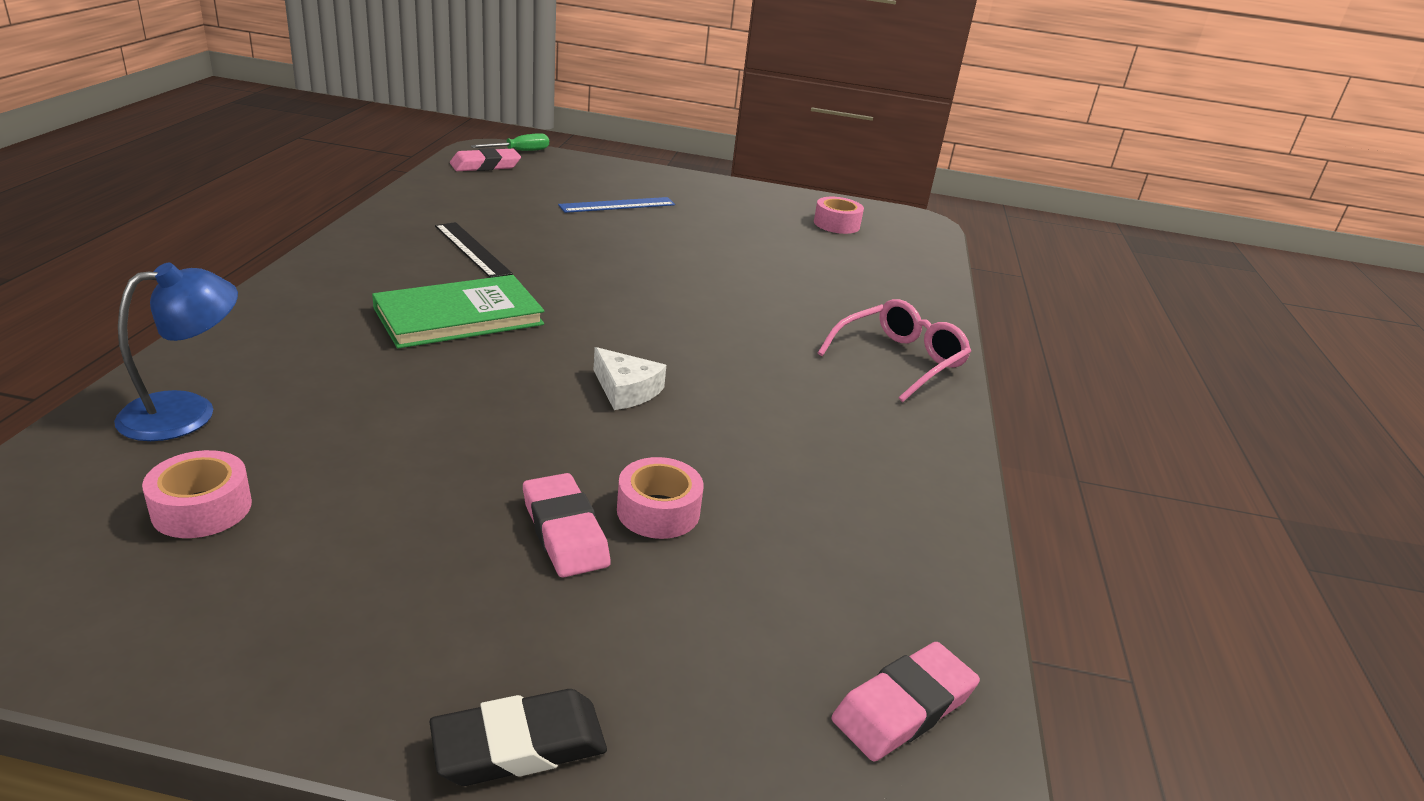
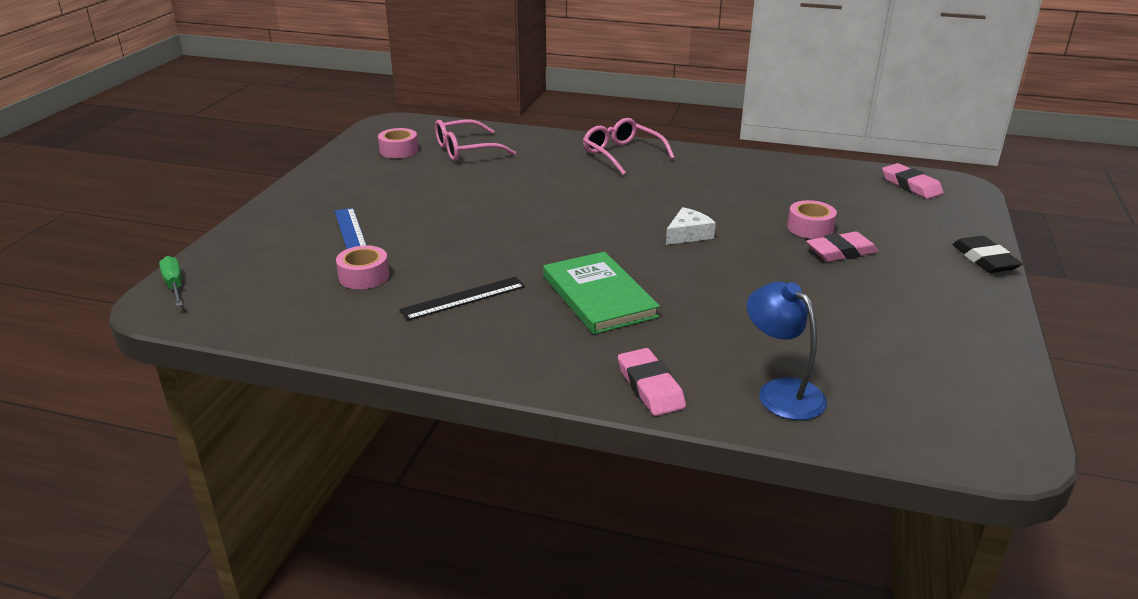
camera: 80 degrees left, 0 degrees up
pink tape [142,450,252,538] -> pink tape moved to [336,245,389,289]
pink eraser [450,148,521,171] -> pink eraser moved to [618,348,686,416]
none -> pink glasses [435,120,516,161]

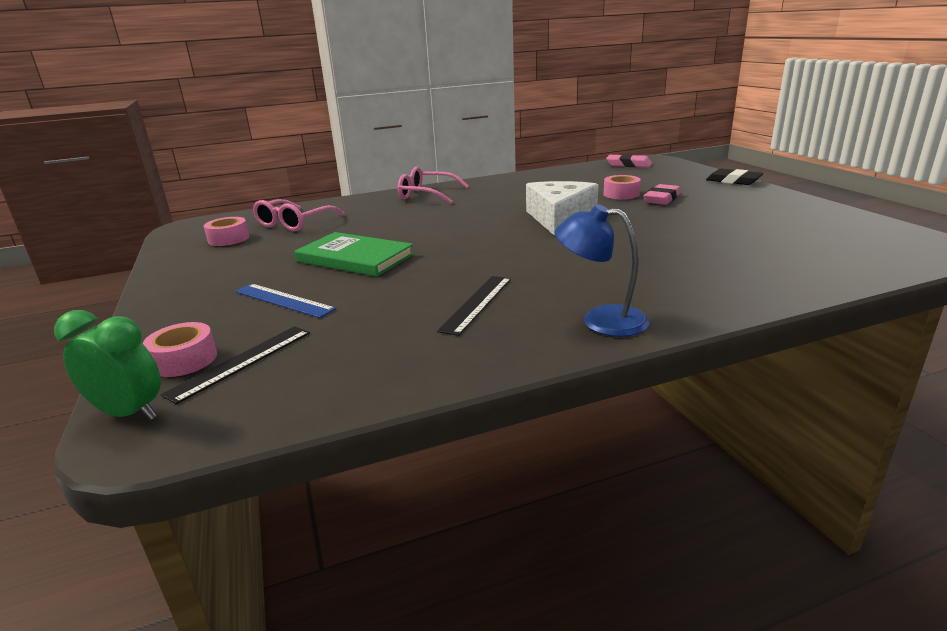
camera: 35 degrees left, 5 degrees down
green screwdriver [159,256,183,306] -> green clock [54,310,161,420]
pink tape [336,245,389,289] -> pink tape moved to [143,322,217,377]
green book [543,252,660,334] -> green book moved to [295,232,414,277]
pink eraser [618,348,686,416] -> none
white cheese [666,207,716,245] -> white cheese [526,181,598,235], size x1.91
blue lamp [747,282,827,420] -> blue lamp moved to [555,204,649,337]
none -> black ruler [161,326,310,404]

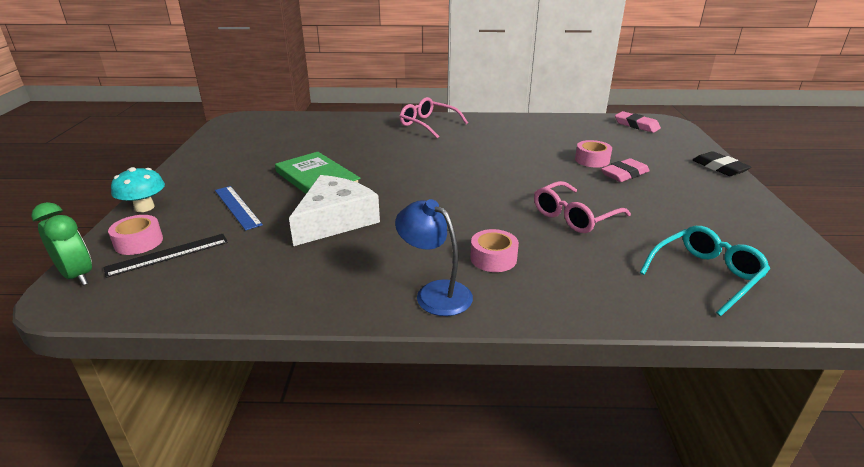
camera: 20 degrees right, 5 degrees up
pink tape [204,217,249,246] -> pink tape moved to [470,229,519,272]
pink glasses [253,199,344,231] -> pink glasses moved to [534,181,631,233]
black ruler [437,276,511,336] -> none
white cheese [526,181,598,235] -> white cheese moved to [289,175,380,246]
none -> turquoise mushroom [111,167,165,212]
none -> turquoise glasses [639,226,770,316]

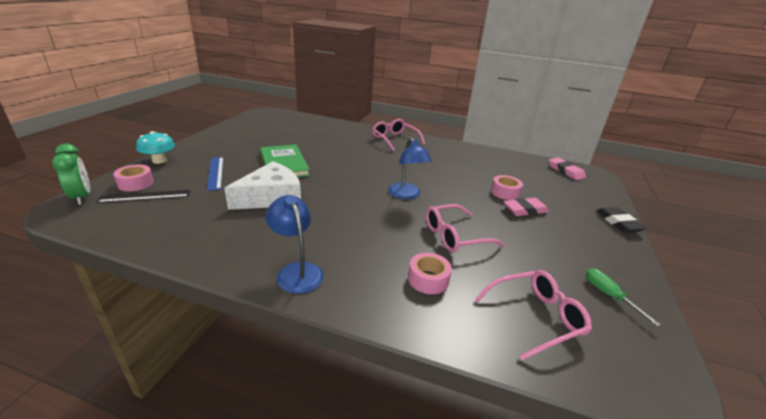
camera: 15 degrees right, 0 degrees up
pink tape [470,229,519,272] -> pink tape moved to [408,253,452,294]
turquoise glasses [639,226,770,316] -> pink glasses [475,270,592,360]
none -> blue lamp [388,138,432,199]
none -> green screwdriver [586,268,661,327]

